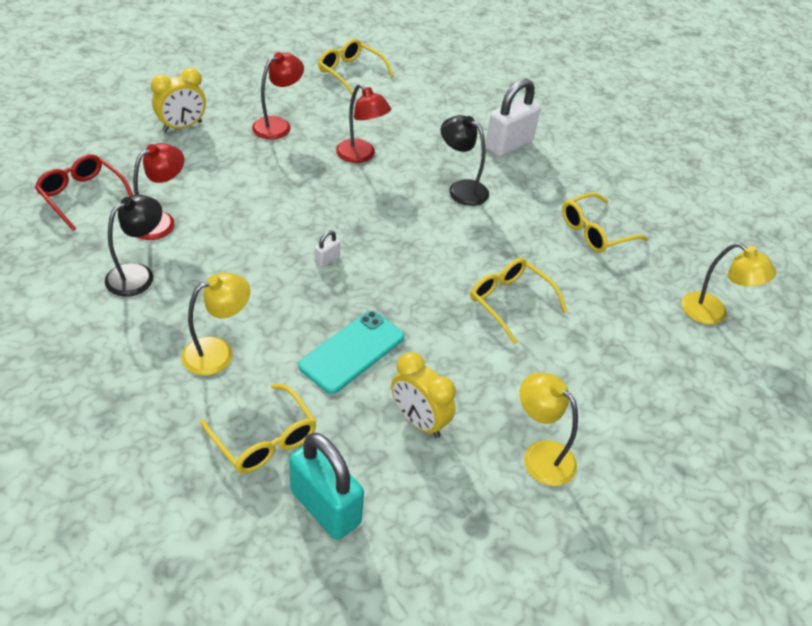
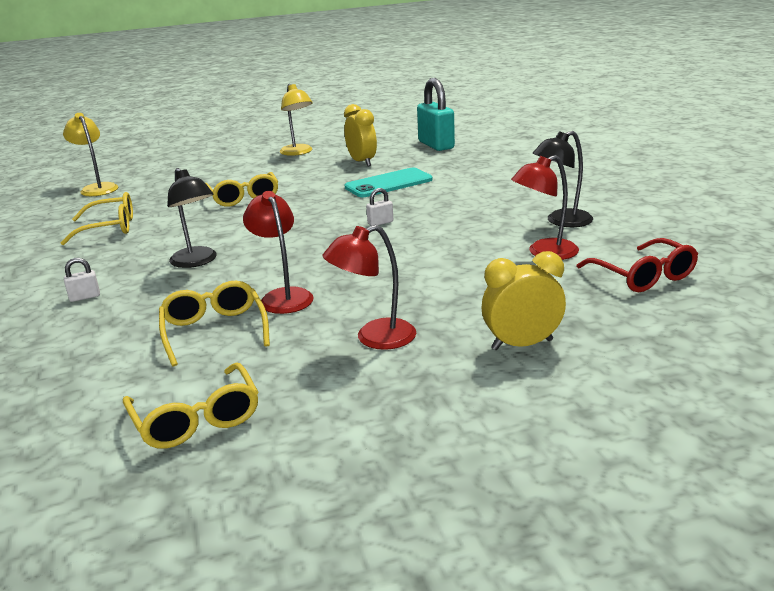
camera: 155 degrees left, 20 degrees down
yellow lamp [182,273,250,376] -> none
yellow glasses [200,383,317,473] -> yellow glasses moved to [159,281,270,367]
white padlock [485,78,540,157] -> white padlock [64,258,100,302], size x0.42

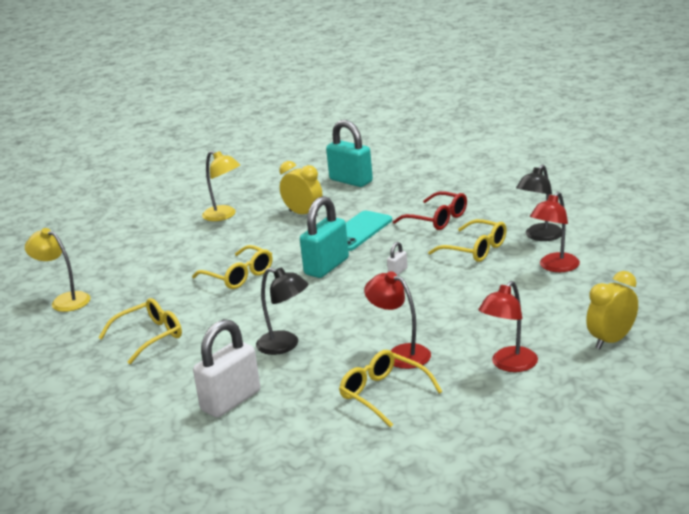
camera: 25 degrees left, 0 degrees up
white padlock [64,258,100,302] -> white padlock [193,319,260,417], size x2.36
yellow glasses [123,363,259,449] -> yellow glasses moved to [428,219,507,262]
red glasses [577,238,698,292] -> red glasses moved to [393,191,467,230]
none -> turquoise padlock [300,196,349,278]

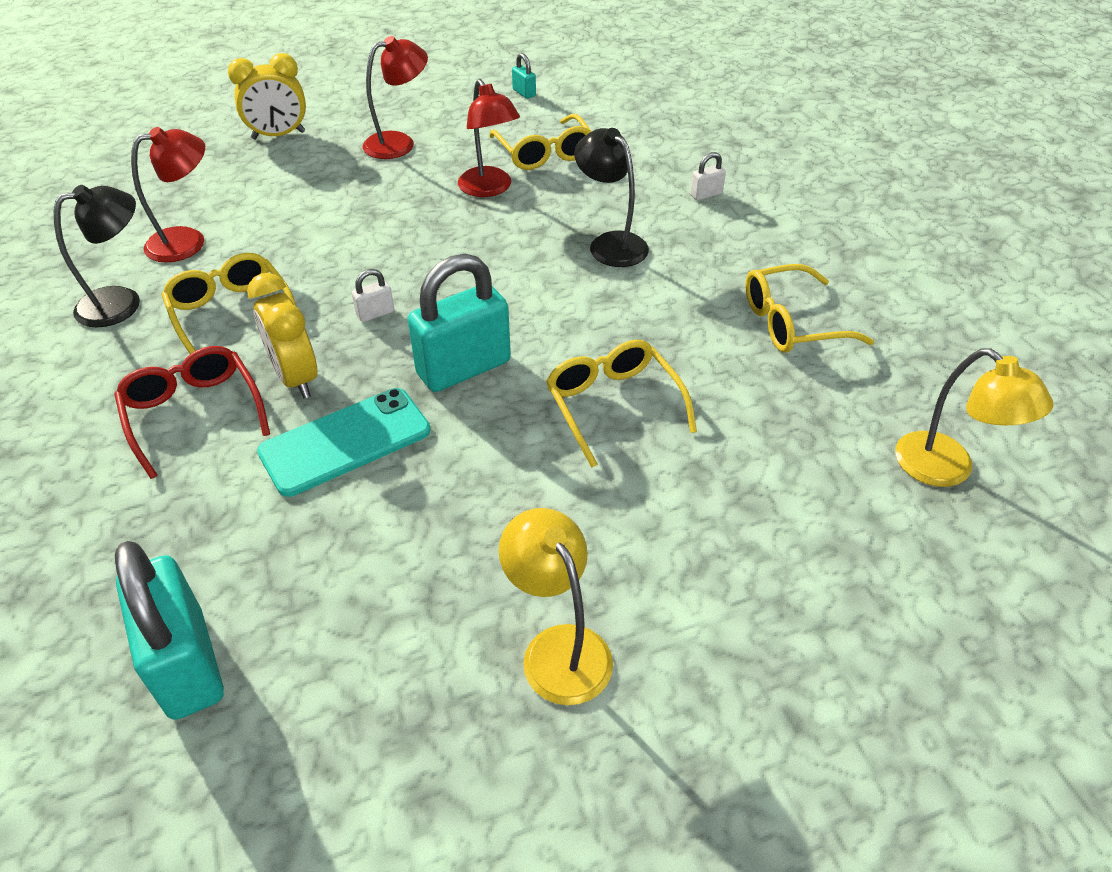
camera: 160 degrees left, 20 degrees up
white padlock [193,319,260,417] -> white padlock [690,152,726,200], size x0.42
yellow clock [279,161,322,217] -> yellow clock moved to [247,273,317,398]
none -> turquoise padlock [512,53,536,99]

